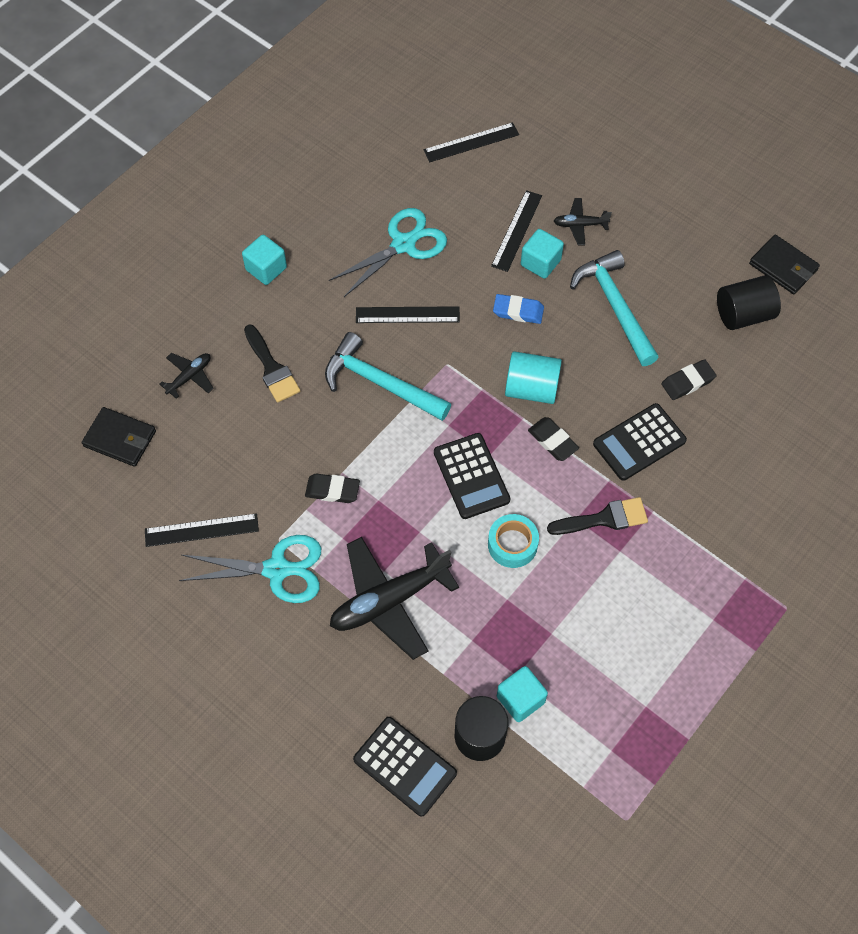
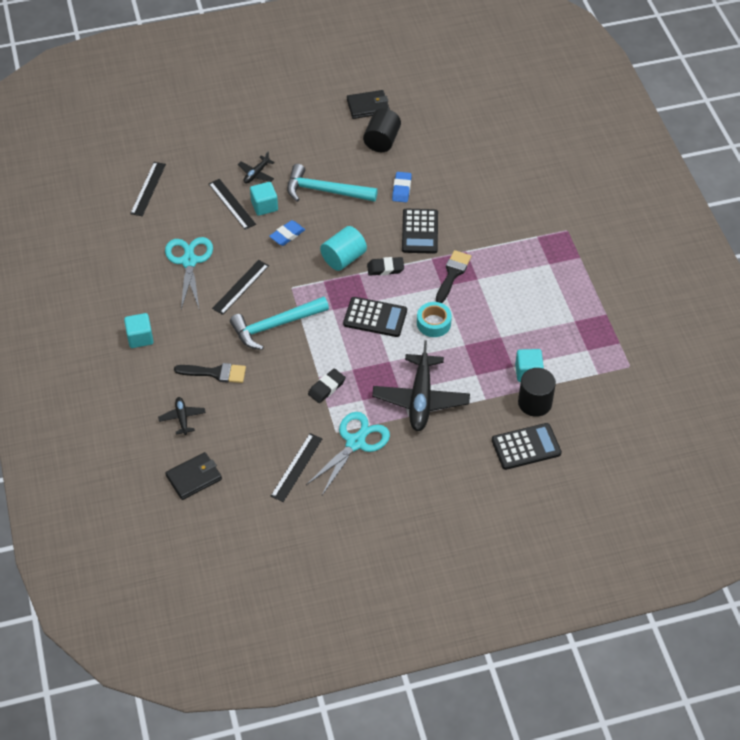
camera: 55 degrees left, 10 degrees down
black eraser [661,359,717,400] -> blue eraser [392,172,412,202]

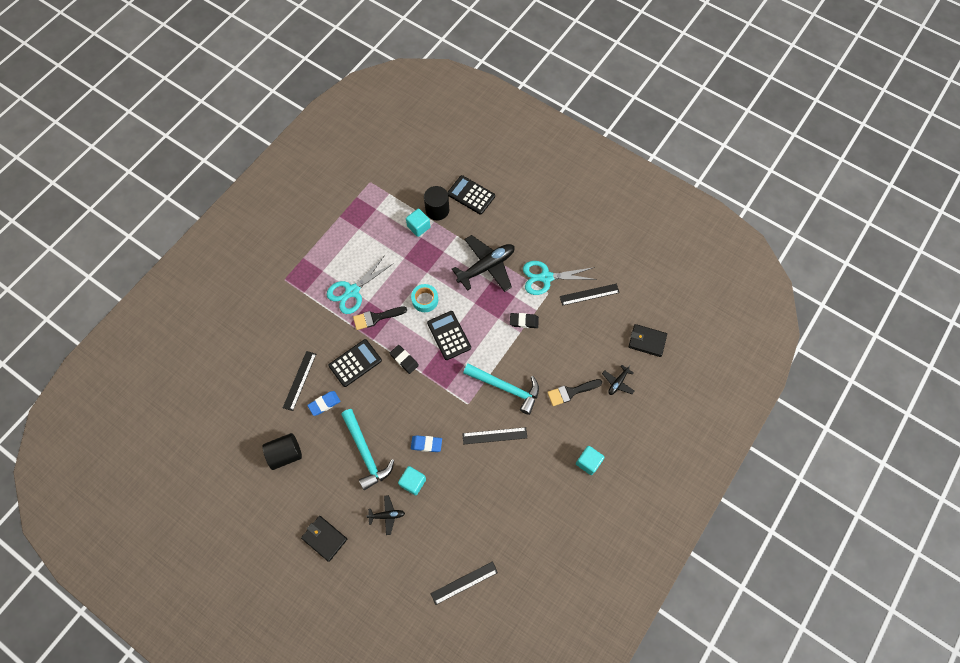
camera: 130 degrees left, 15 degrees up
turquoise scissors [165,237,213,309] -> turquoise scissors moved to [327,255,394,314]
black brush [174,363,246,383] -> black brush turned 75 degrees counterclockwise [547,379,602,406]
black ruler [209,179,256,230] -> black ruler moved to [283,351,316,411]
turquoise cylinder [320,226,367,271] -> none
black wallet [347,90,390,119] -> black wallet moved to [301,516,347,562]

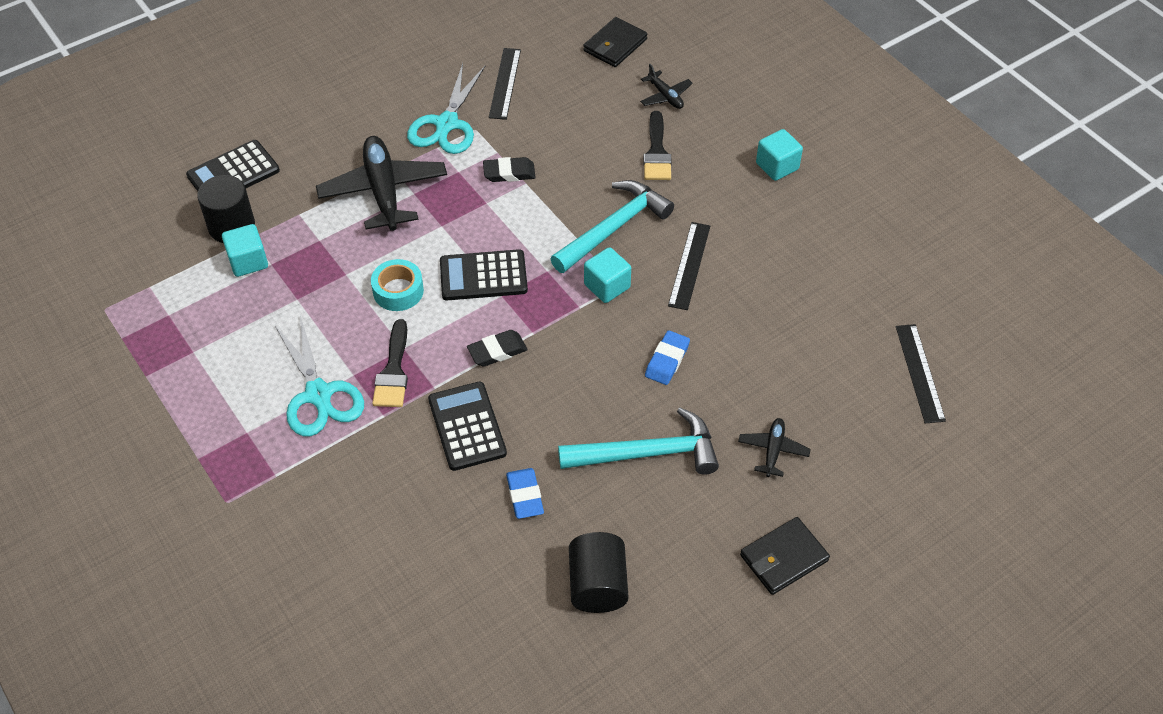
camera: 70 degrees left, 15 degrees down
black ruler [283,351,316,411] -> none
turquoise cube [398,466,426,495] -> turquoise cube moved to [584,247,631,303]
black eraser [510,313,539,328] -> black eraser turned 60 degrees clockwise [483,157,536,182]

